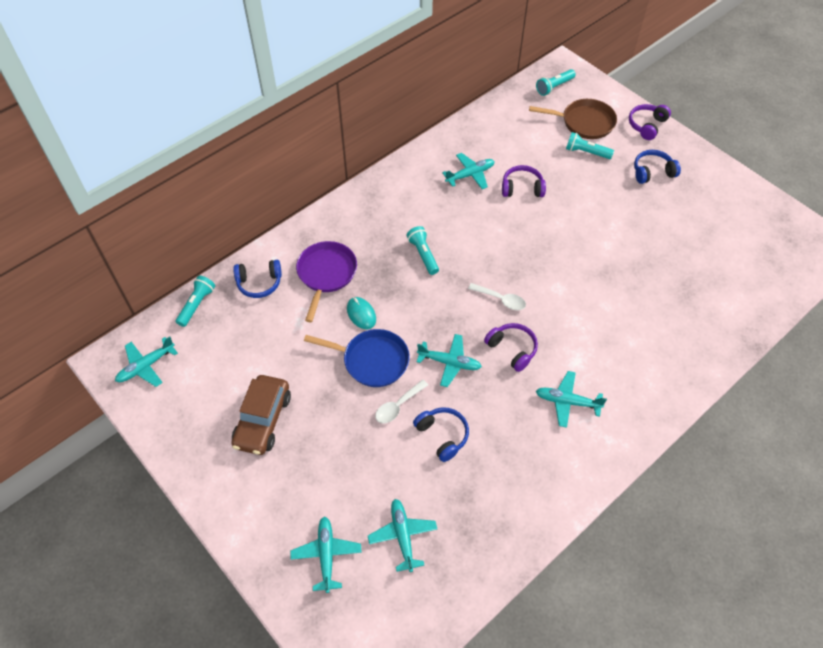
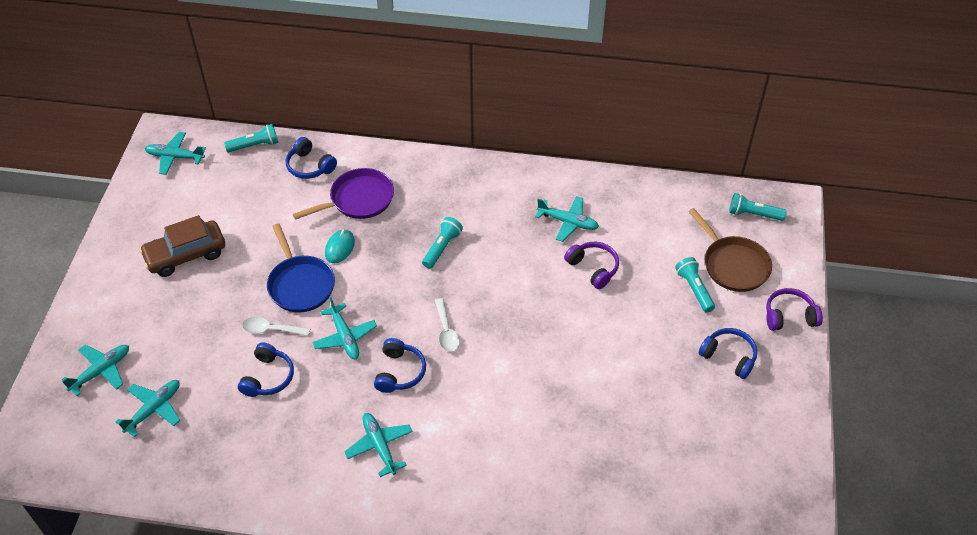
camera: 50 degrees right, 5 degrees down
purple headphones [484,323,538,372] -> blue headphones [374,338,426,393]

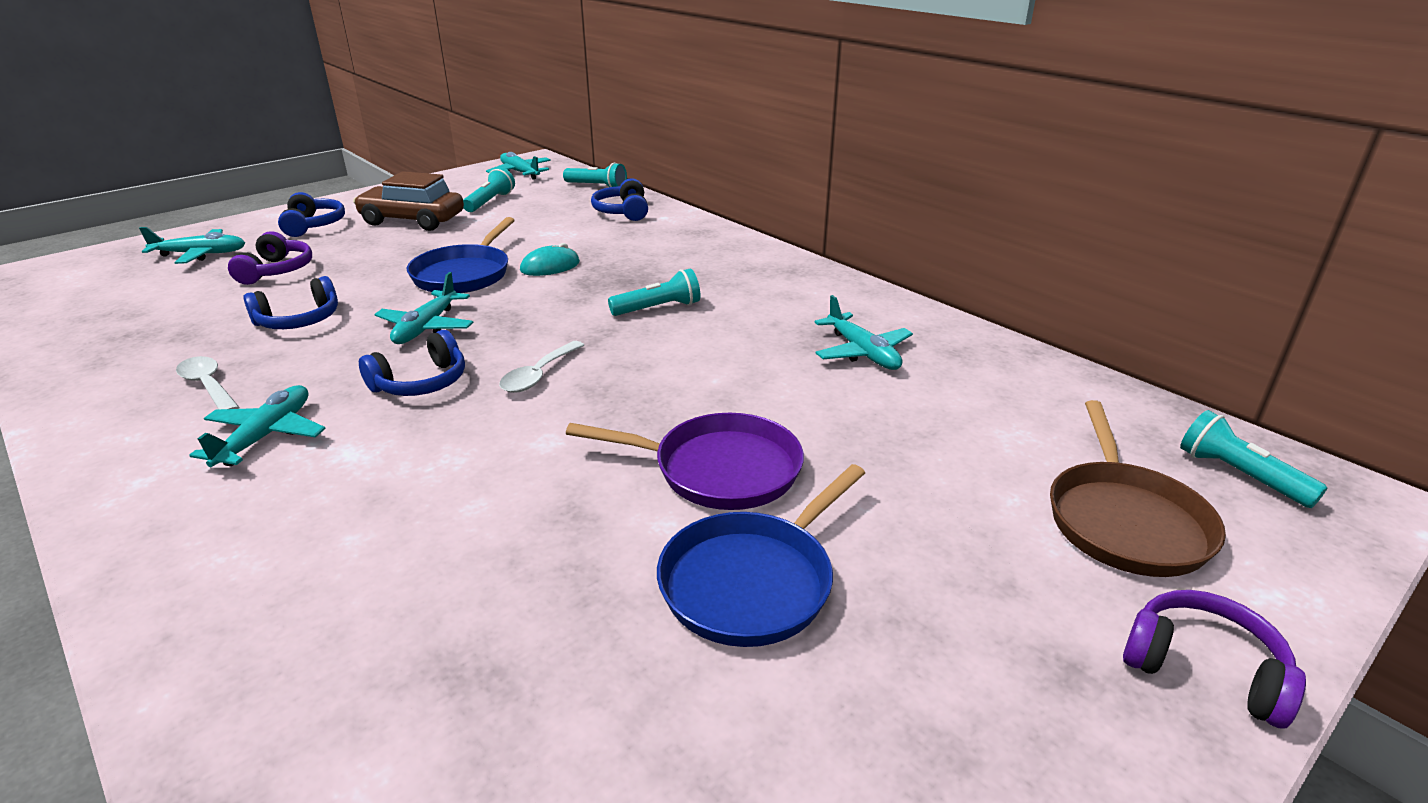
camera: 40 degrees right, 20 degrees down
turquoise plane [116,380,180,437] -> none
white spoon [242,317,310,336] -> white spoon moved to [176,356,239,409]
purple pan [293,168,394,220] -> purple pan moved to [566,413,804,510]
purple headphones [564,242,619,289] -> purple headphones moved to [228,231,312,285]
turquoise flashlight [675,257,715,313] -> turquoise flashlight moved to [463,167,515,212]
blue headphones [699,328,757,379] -> blue headphones moved to [278,192,345,237]
none -> blue pan [657,464,865,647]

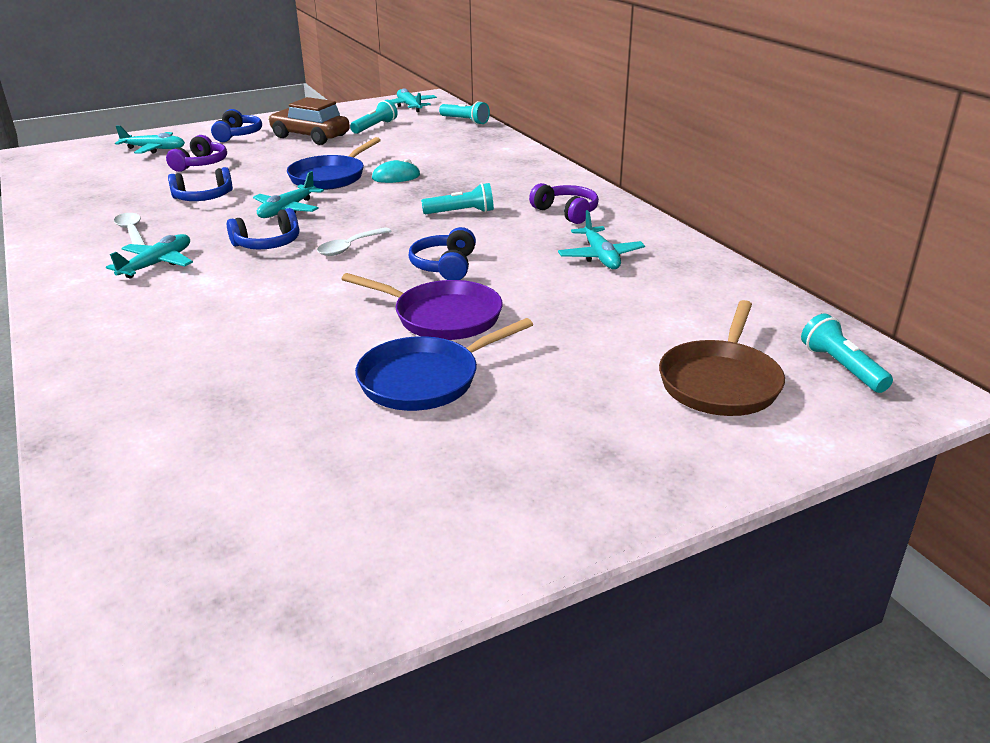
camera: 15 degrees right, 0 degrees up
blue headphones [591,178,648,221] -> blue headphones moved to [408,227,476,280]
purple headphones [1123,590,1306,729] -> purple headphones moved to [529,183,599,224]

